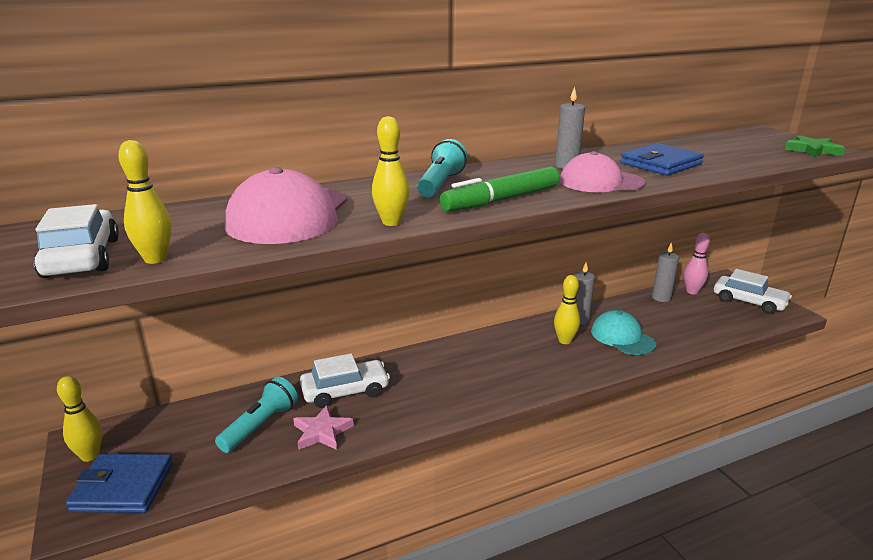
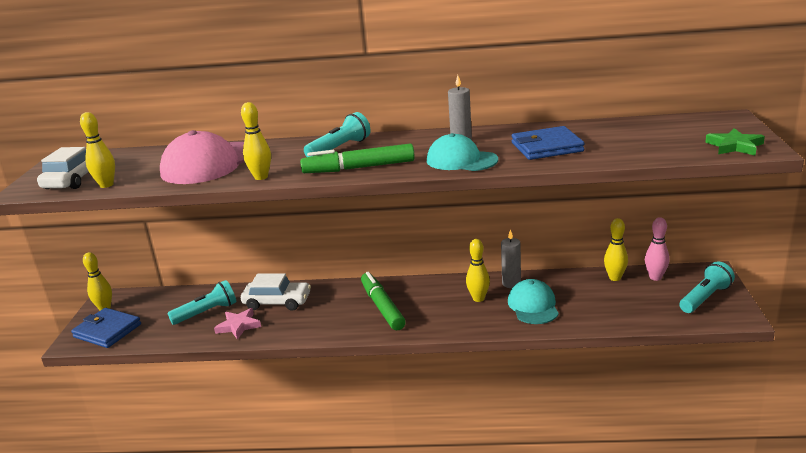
camera: 30 degrees right, 0 degrees up
pink cap [560,151,646,192] -> turquoise cap [427,133,498,171]
grey candle [652,242,679,302] -> yellow bowling pin [604,218,628,281]
white car [714,269,792,314] -> turquoise flashlight [679,262,735,313]
none -> green marker [361,272,406,331]

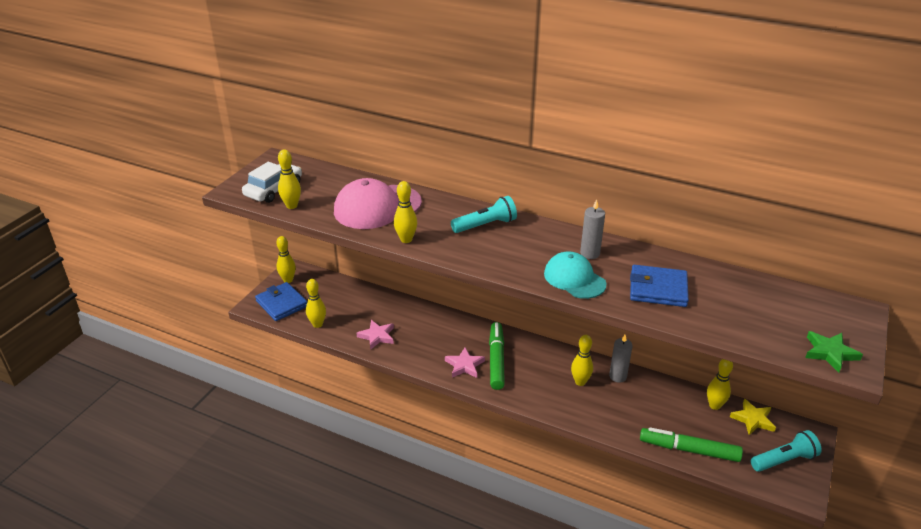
camera: 20 degrees right, 10 degrees up
turquoise flashlight [167,280,236,325] -> none
white car [241,273,311,311] -> none
green marker [300,144,415,173] -> green marker moved to [640,427,743,462]
turquoise cap [508,279,559,324] -> none
pink bowling pin [645,217,669,281] -> yellow star [730,399,776,435]
none -> yellow bowling pin [306,279,326,328]
none -> pink star [445,347,485,378]

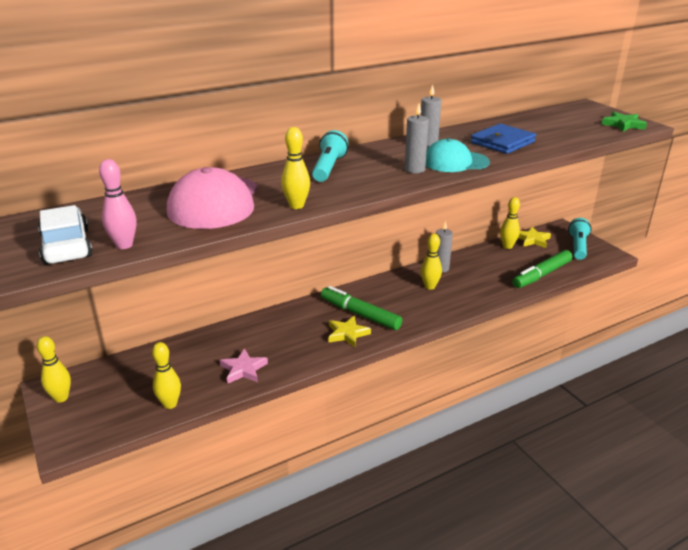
camera: 55 degrees left, 5 degrees down
blue wallet [255,282,307,321] -> none
yellow bowling pin [278,149,301,209] -> pink bowling pin [99,159,136,249]
pink star [445,347,485,378] -> yellow star [329,316,371,347]
none -> grey candle [405,104,429,173]

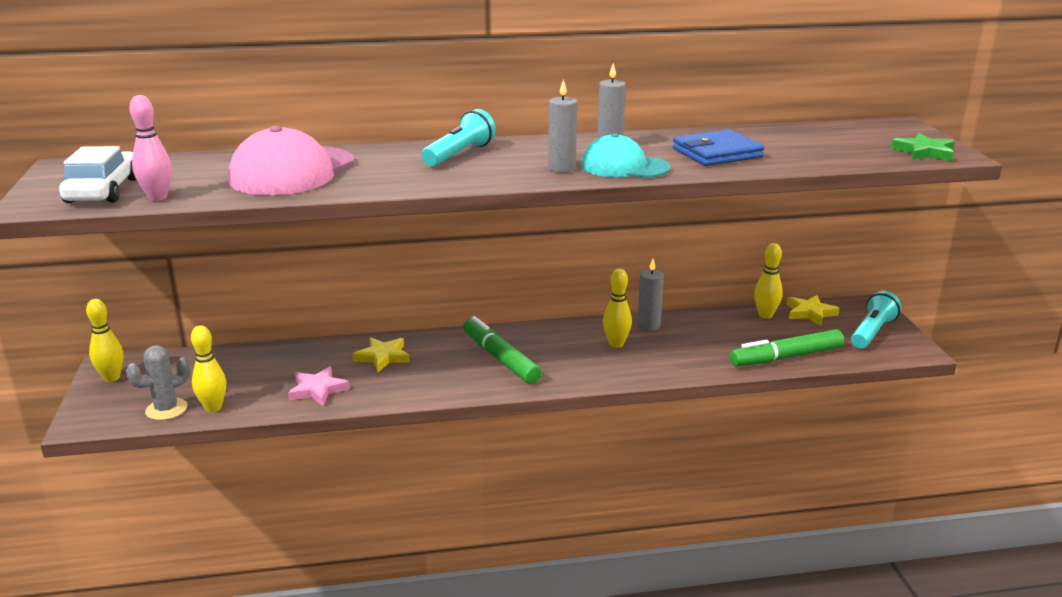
camera: 20 degrees right, 5 degrees down
yellow bowling pin [281,127,310,209] -> none
yellow star [329,316,371,347] -> yellow star moved to [353,337,410,372]
none -> grey cactus [126,345,190,420]

